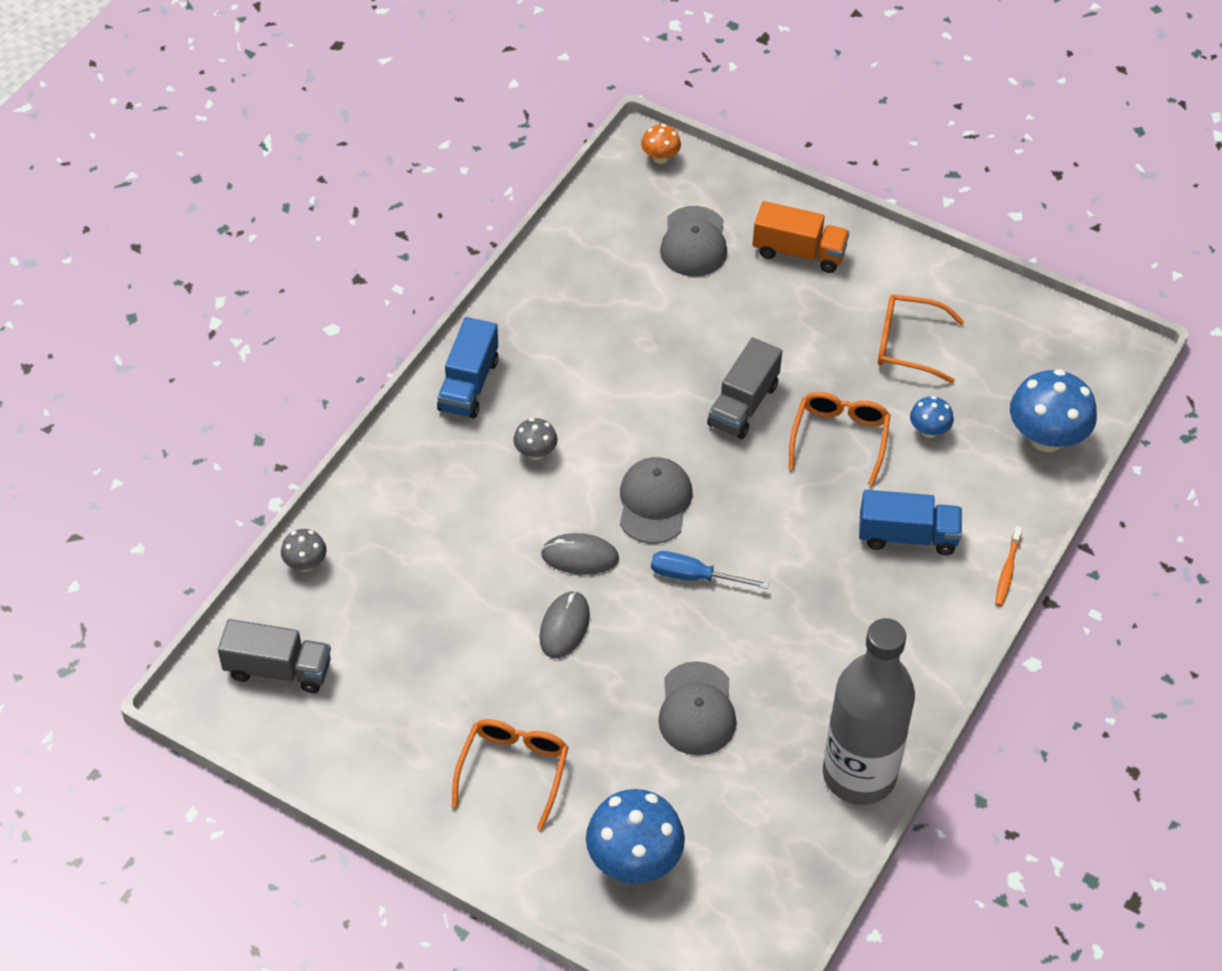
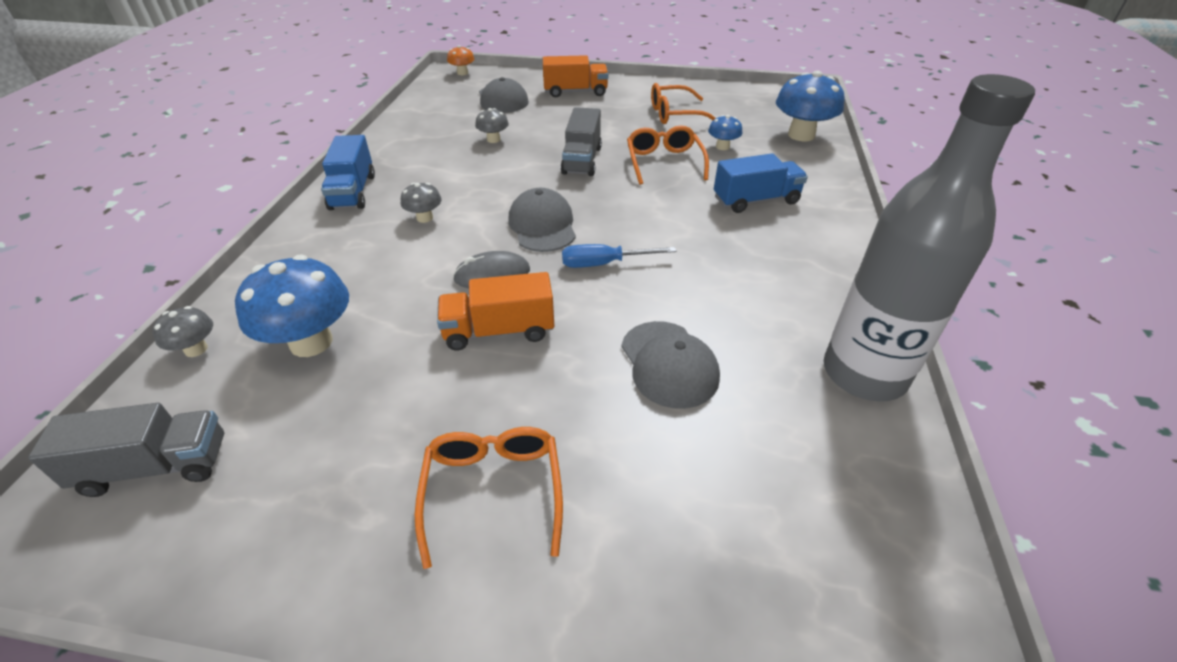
camera: 20 degrees left, 10 degrees down
grey mouse [539,591,590,658] -> orange truck [437,272,554,351]
blue mushroom [586,789,685,884] -> blue mushroom moved to [235,255,349,357]
orange toothbrush [995,526,1022,606] -> none
none -> grey mushroom [475,108,509,143]

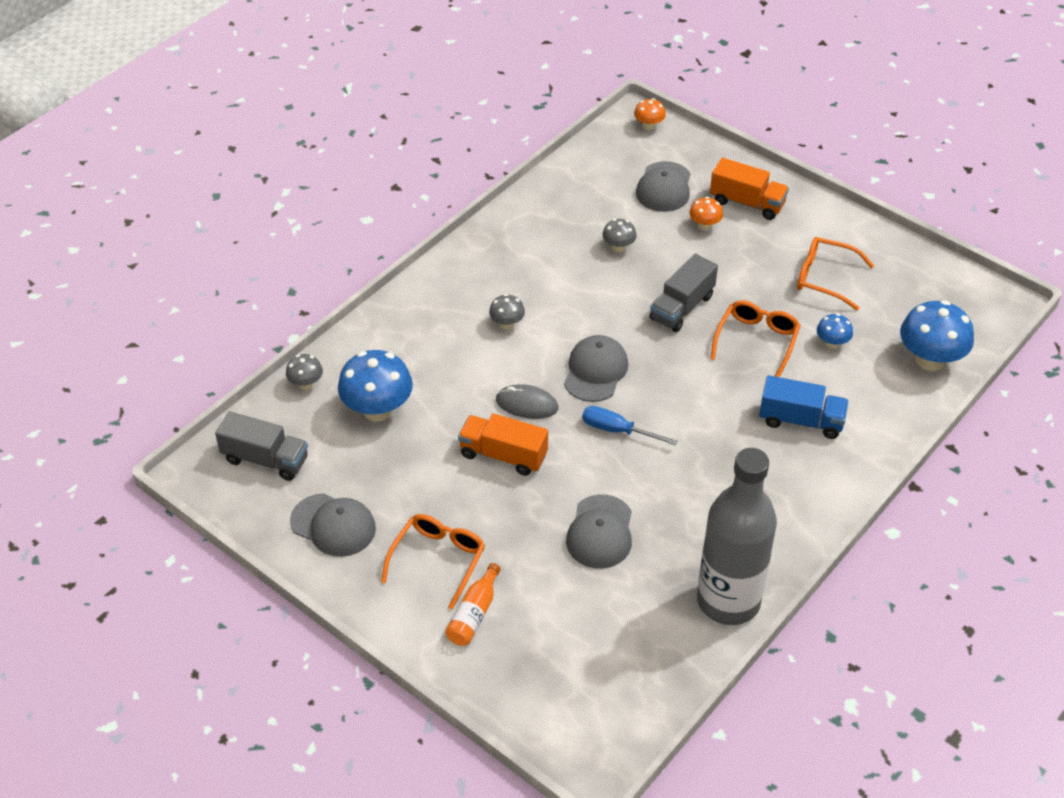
camera: 30 degrees right, 5 degrees up
blue truck [321,135,375,210] -> none
none -> grey cap [290,493,376,557]
none -> orange bottle [445,563,501,646]
none -> orange mushroom [689,197,723,231]

